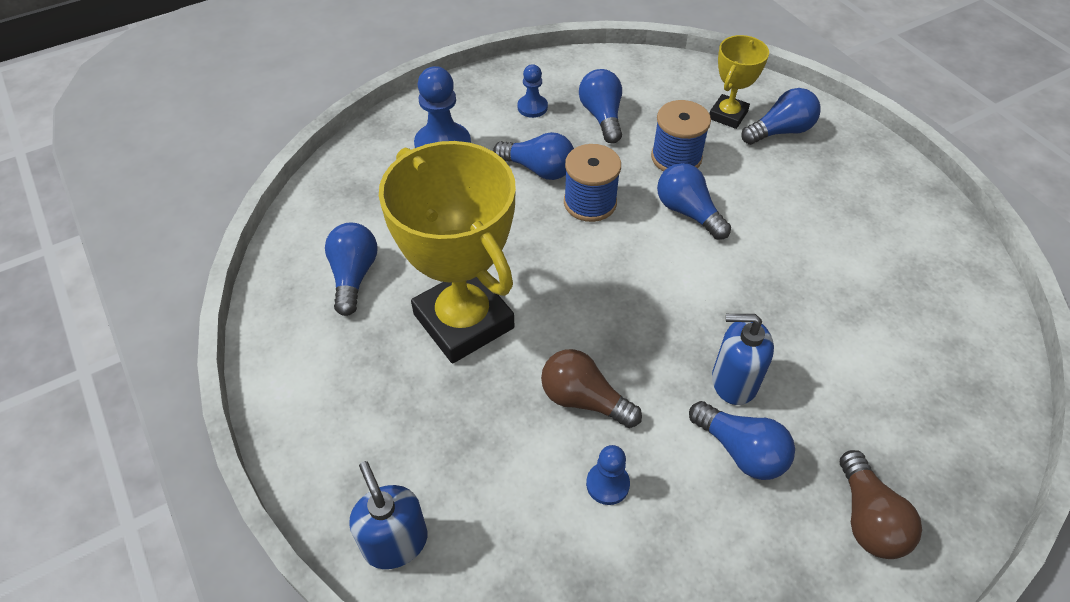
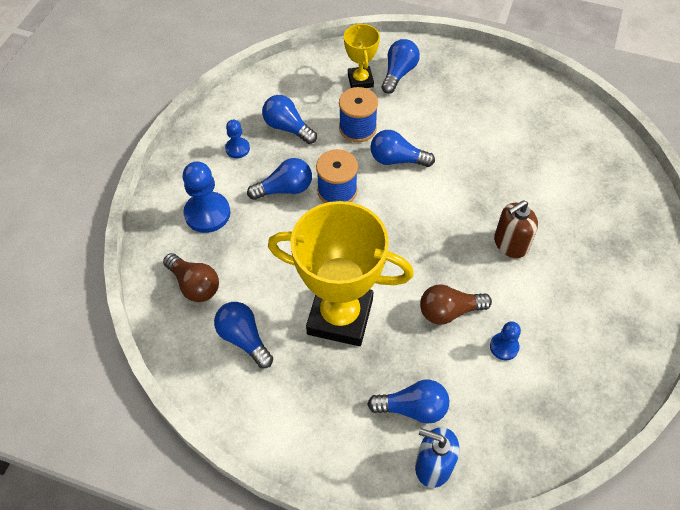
camera: 40 degrees left, 5 degrees up
blue light bulb [689,401,795,480] -> blue light bulb moved to [367,380,449,424]
blue soap dispenser [712,314,774,405] -> brown soap dispenser [494,200,538,258]
brown light bulb [840,450,922,559] -> brown light bulb moved to [163,253,219,302]

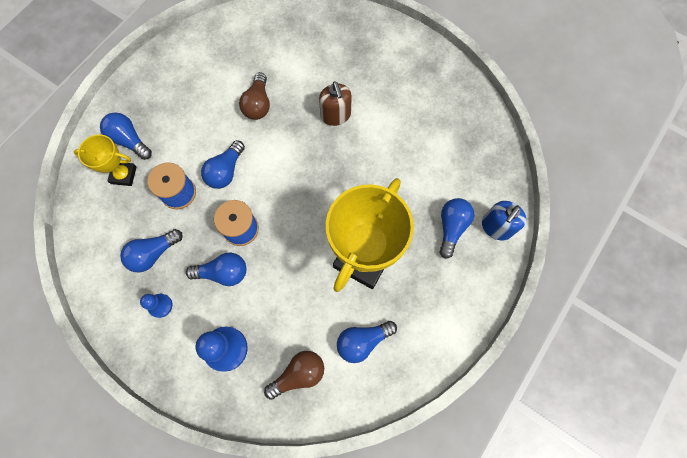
camera: 75 degrees left, 15 degrees up
blue light bulb [247,158,312,200] -> blue light bulb turned 90 degrees clockwise [186,253,246,286]
brown light bulb [420,284,492,325] -> brown light bulb moved to [239,72,270,120]
blue pawn [490,321,521,361] -> none

